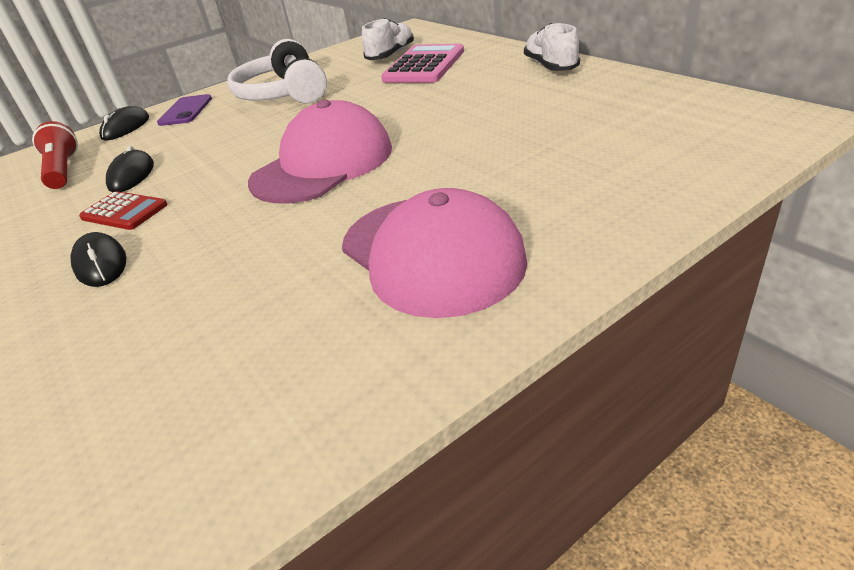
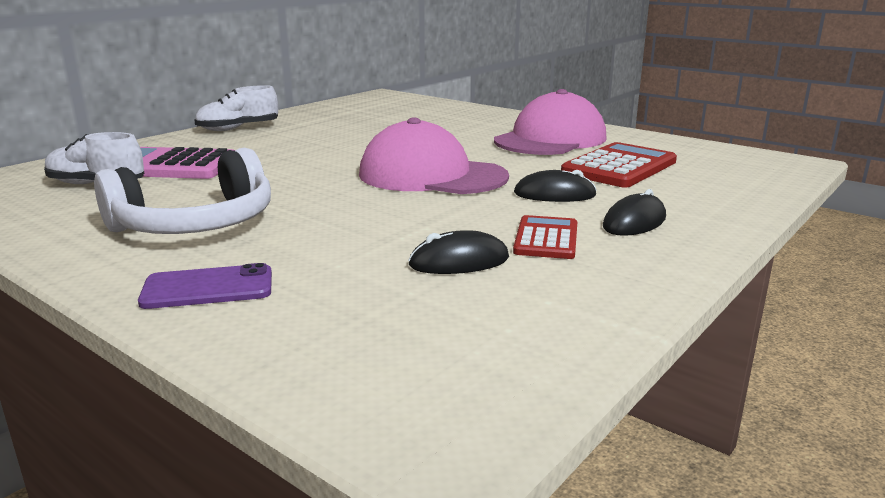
camera: 110 degrees left, 15 degrees down
red flashlight [32,121,78,189] -> none
black mouse [99,106,149,141] -> black mouse moved to [514,170,597,202]
none -> red calculator [561,142,677,188]

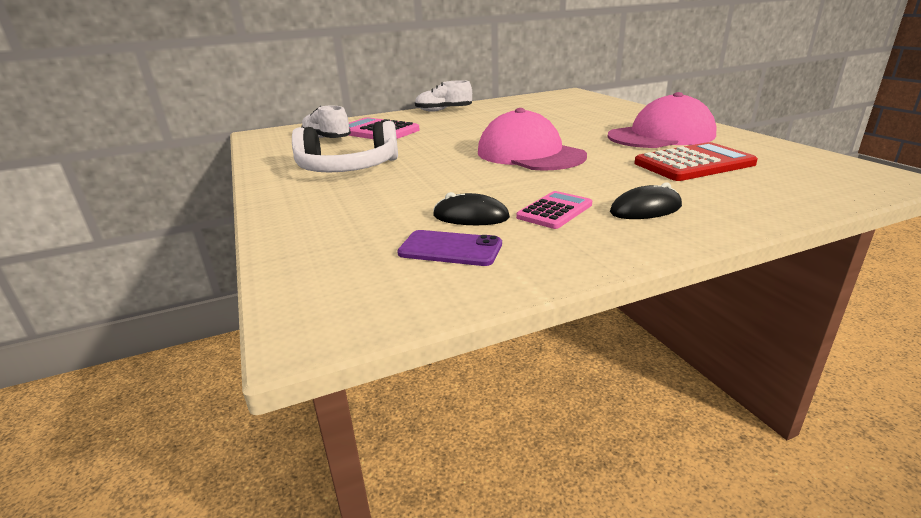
camera: 30 degrees right, 5 degrees up
purple phone [138,263,272,309] -> purple phone moved to [397,230,502,266]
red calculator [513,215,577,259] -> pink calculator [516,191,592,229]
black mouse [514,170,597,202] -> none

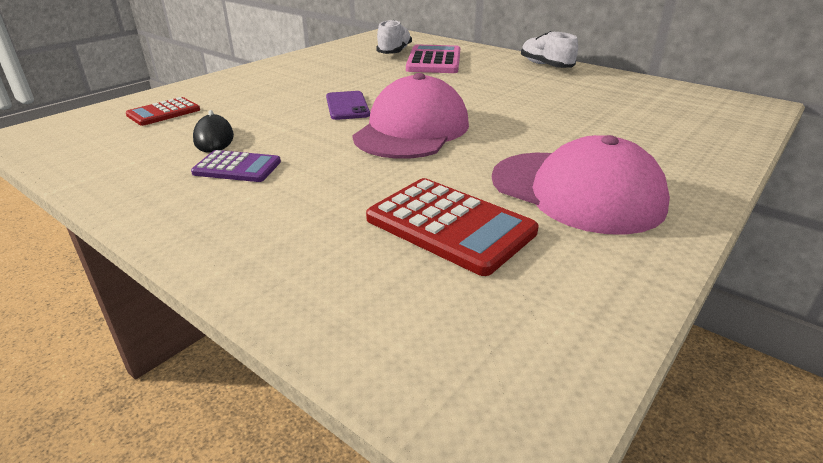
camera: 60 degrees right, 5 degrees up
white headphones [292,121,398,172] -> none
purple phone [397,230,502,266] -> purple phone moved to [326,91,370,120]
pink calculator [516,191,592,229] -> purple calculator [191,150,281,182]
black mouse [610,182,682,219] -> none
none -> red calculator [126,97,200,126]

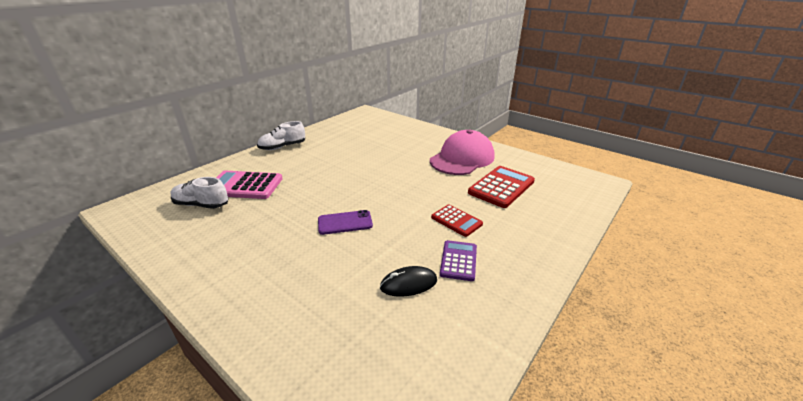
camera: 90 degrees left, 0 degrees up
red calculator [126,97,200,126] -> red calculator moved to [431,205,483,237]
pink cap [352,73,469,159] -> none

